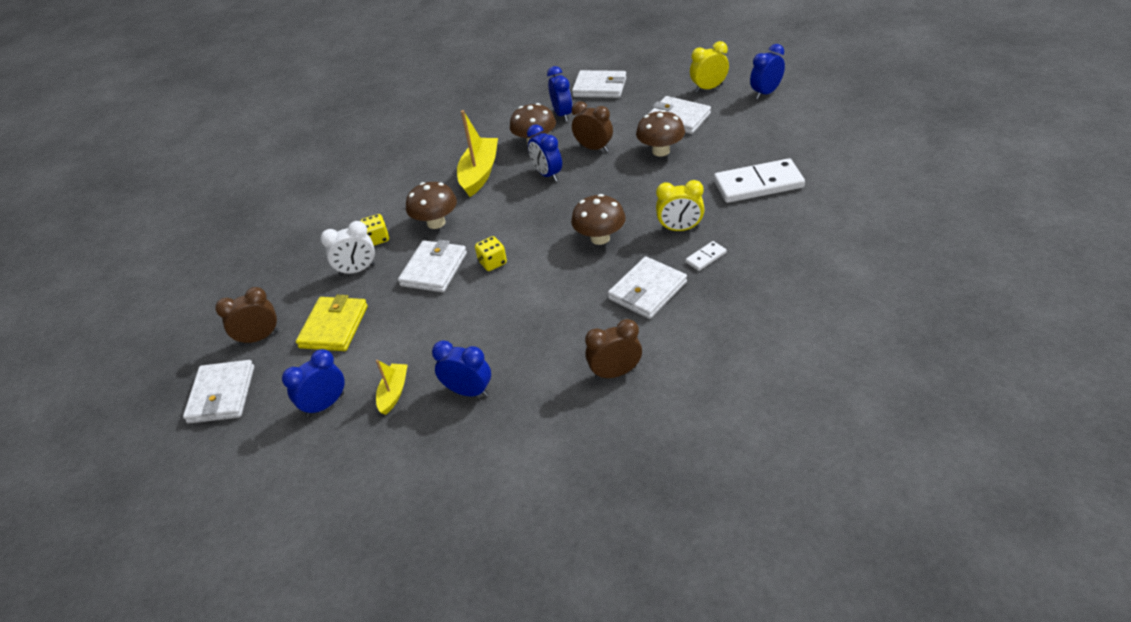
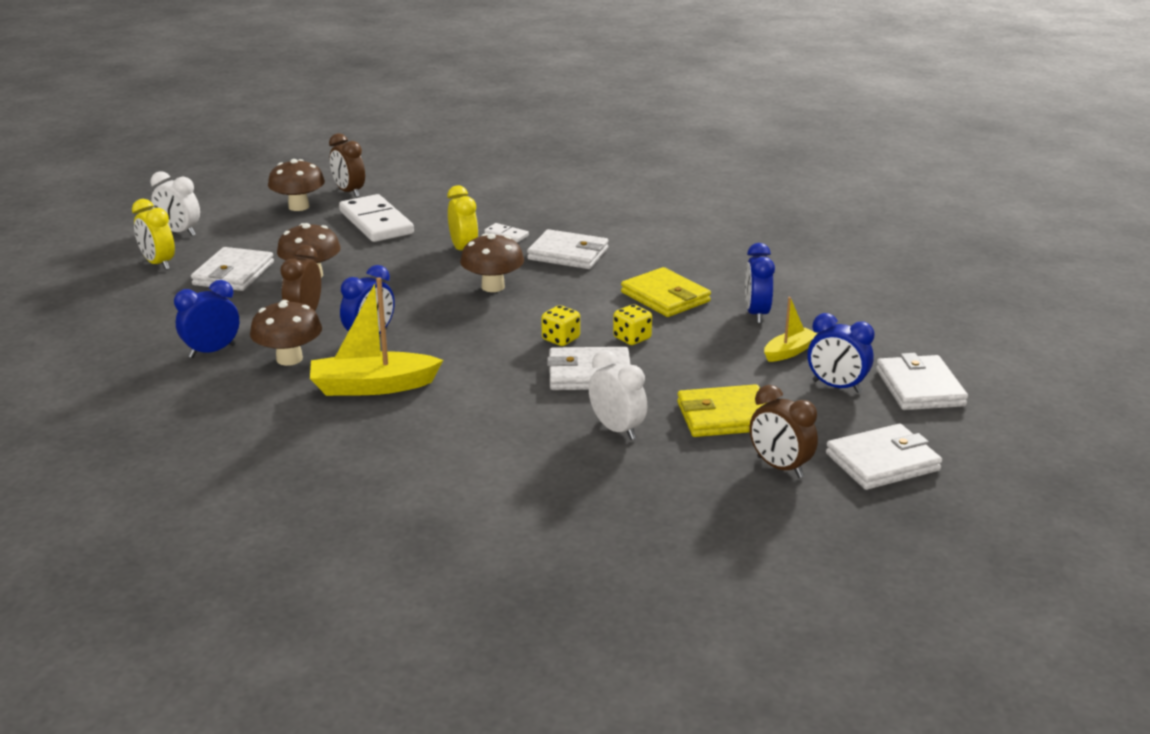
camera: 115 degrees left, 15 degrees down
yellow dice [360,214,389,246] -> yellow dice moved to [613,304,652,345]
yellow boat [376,360,408,415] -> yellow boat turned 150 degrees clockwise [764,297,817,362]
brown mushroom [406,182,457,229] -> brown mushroom moved to [268,159,325,211]
white wallet [572,70,627,98] -> white wallet moved to [876,353,968,410]
brown clock [585,319,642,380] -> brown clock moved to [329,133,365,197]
blue clock [750,44,785,99] -> white clock [150,171,200,236]
none -> yellow wallet [621,267,711,317]

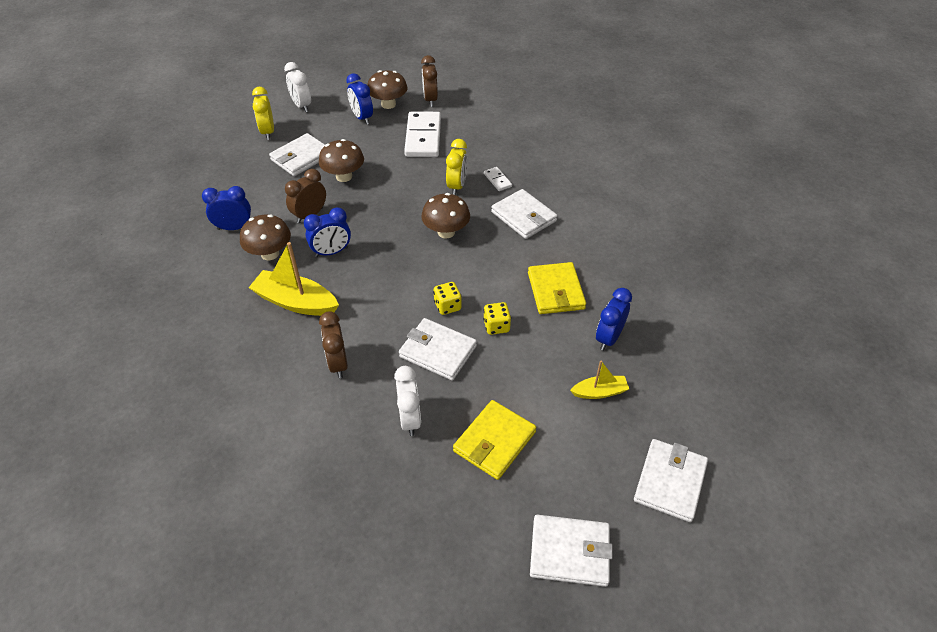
camera: 30 degrees right, 20 degrees up
yellow wallet [677,384,768,437] -> yellow wallet turned 75 degrees counterclockwise [453,400,536,480]
brown clock [749,385,818,478] -> brown clock moved to [319,311,348,378]
blue clock [808,313,875,393] -> blue clock moved to [346,73,373,124]

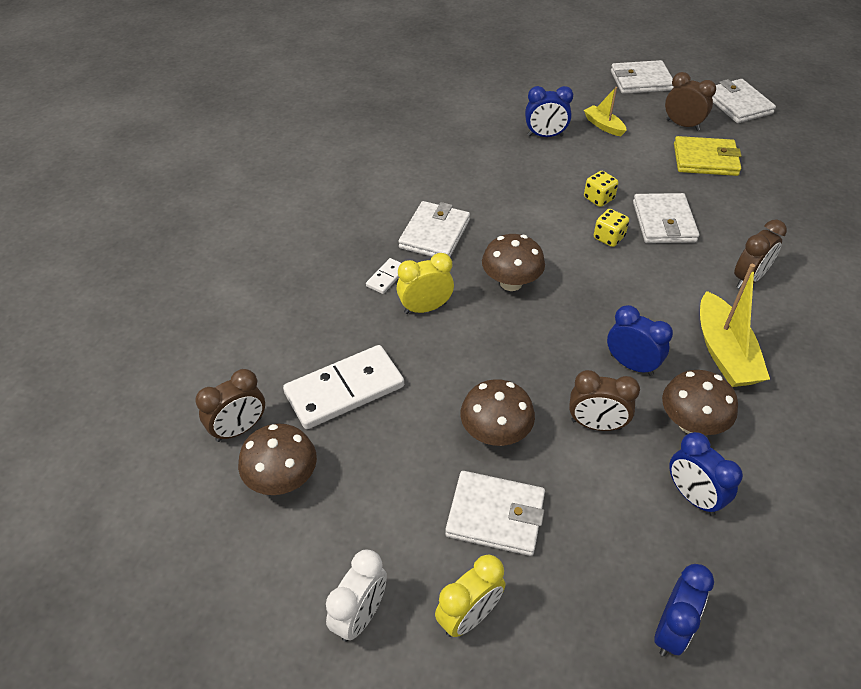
camera: 120 degrees left, 0 degrees up
blue clock [346,73,373,124] -> blue clock moved to [654,564,714,656]
white clock [394,366,421,436] -> none
yellow wallet [528,262,586,314] -> none
none -> brown clock [665,72,716,131]

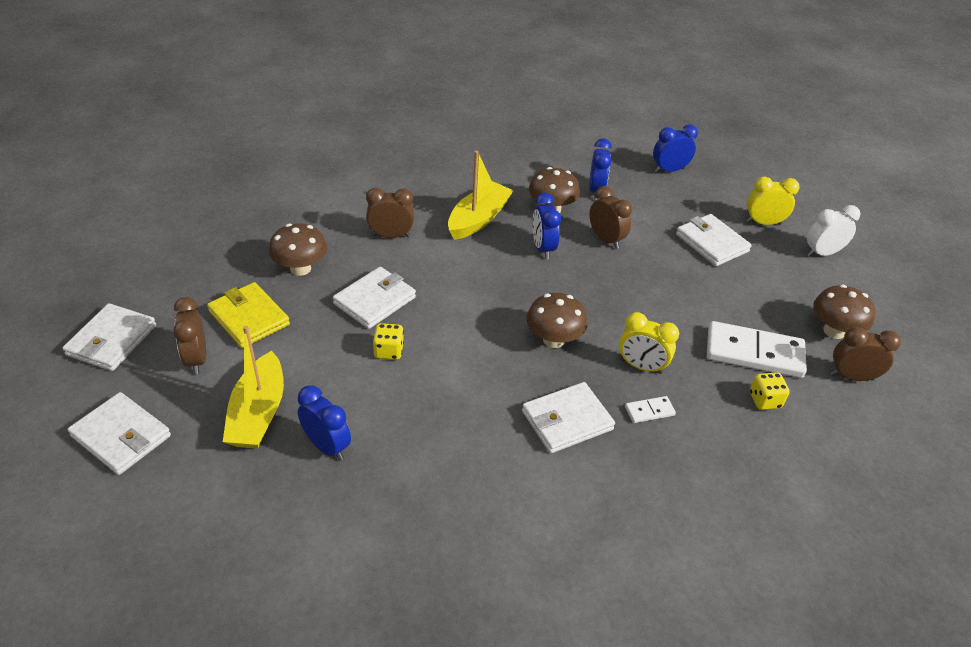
camera: 140 degrees left, 5 degrees down
brown mushroom [460,379,535,446] -> brown mushroom moved to [269,223,327,276]
yellow boat [584,87,627,136] -> yellow boat [223,325,284,449], size x1.79
yellow dice [594,209,629,247] -> yellow dice moved to [750,372,790,410]

